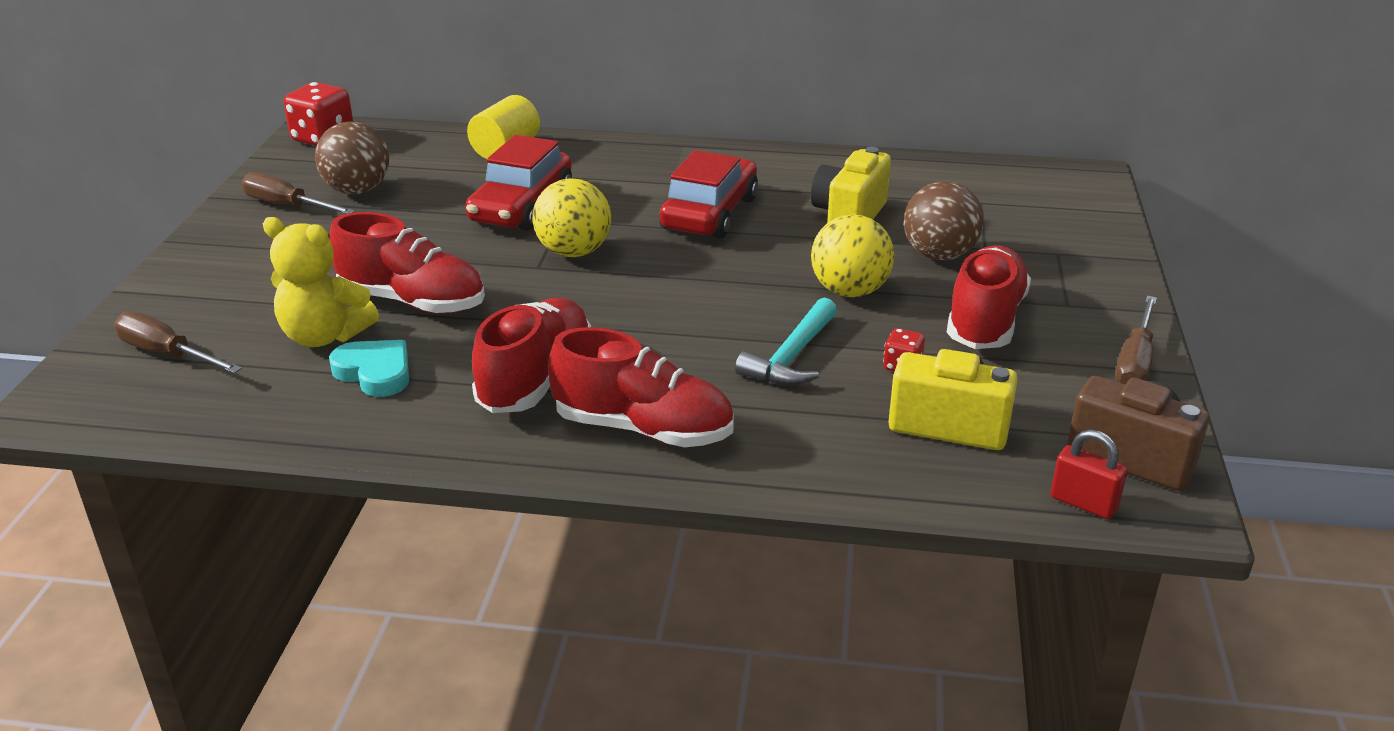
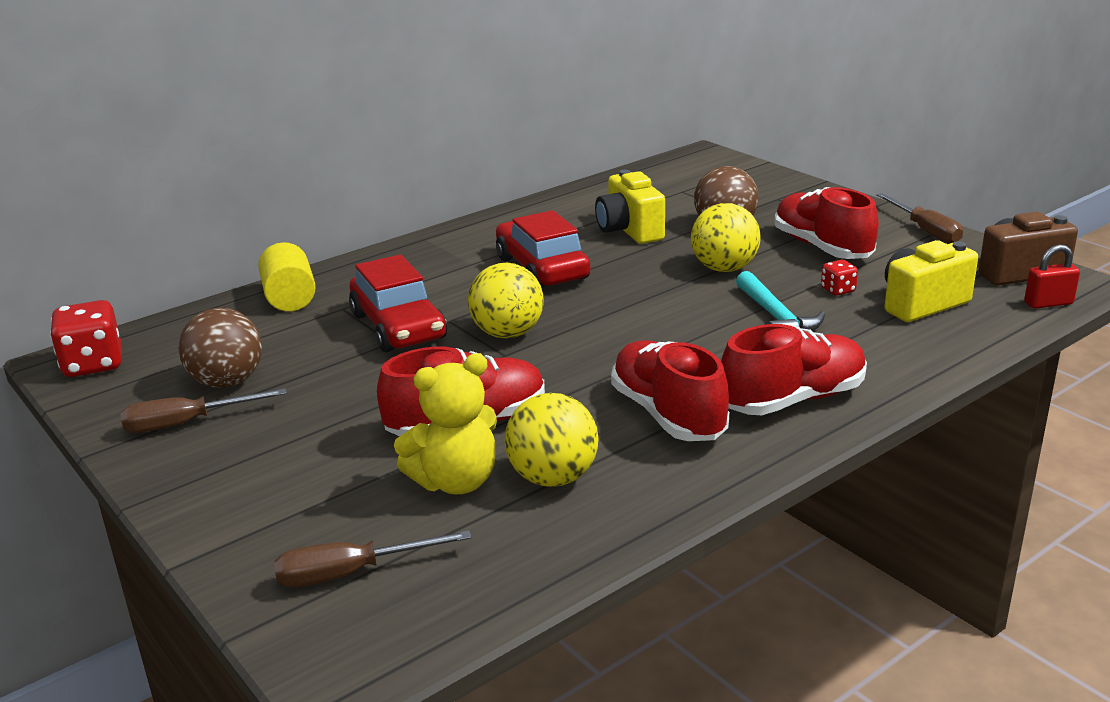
camera: 45 degrees left, 5 degrees down
turquoise heart [329,340,409,397] -> yellow ball [505,393,599,487]

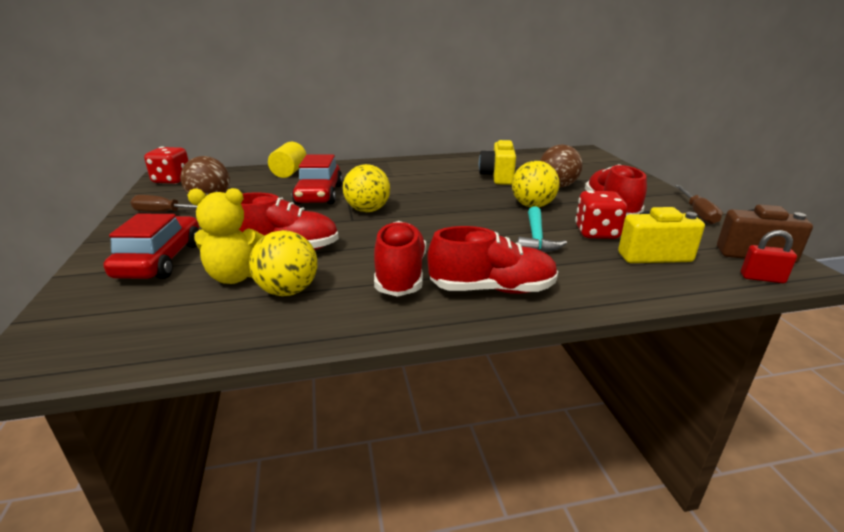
camera: 25 degrees right, 0 degrees up
brown screwdriver [274,530,472,587] -> none
red car [496,210,590,288] -> red car moved to [104,214,199,279]
red dice [821,260,858,296] -> red dice [575,190,627,239], size x1.96

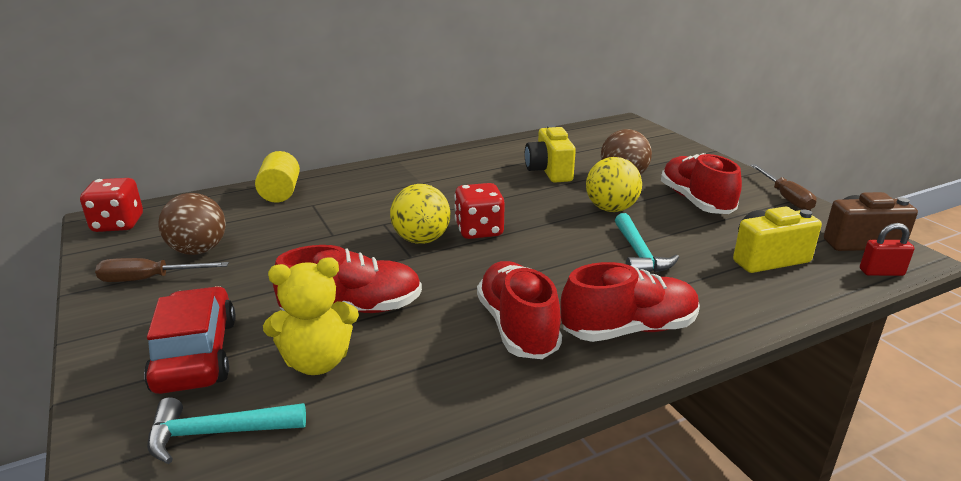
camera: 15 degrees left, 0 degrees up
yellow ball [249,230,317,296] -> none
red car [292,155,343,205] -> none
red dice [575,190,627,239] -> red dice moved to [454,183,505,239]
none -> turquoise hammer [147,397,306,464]

